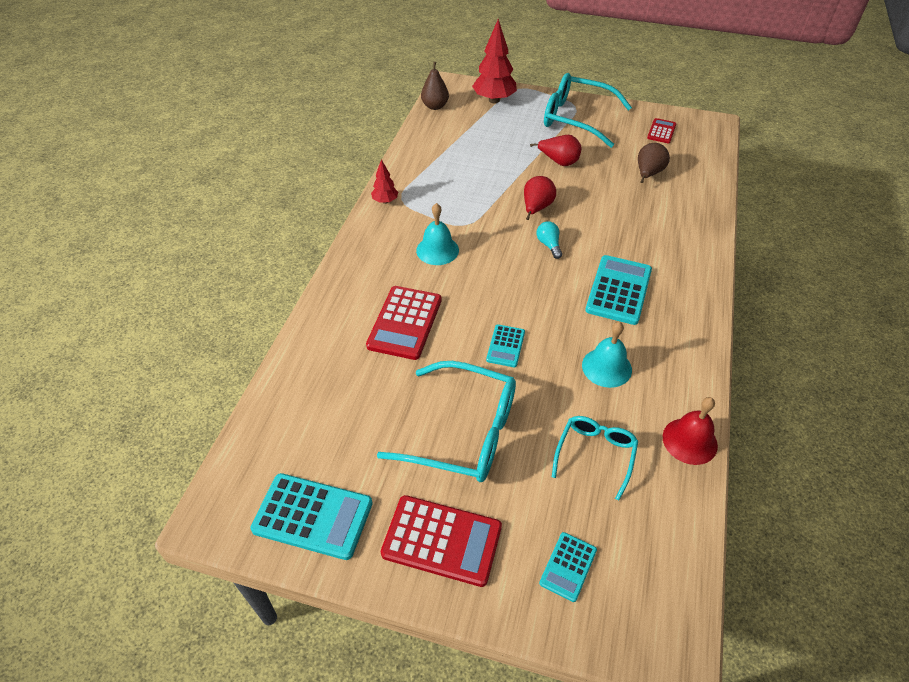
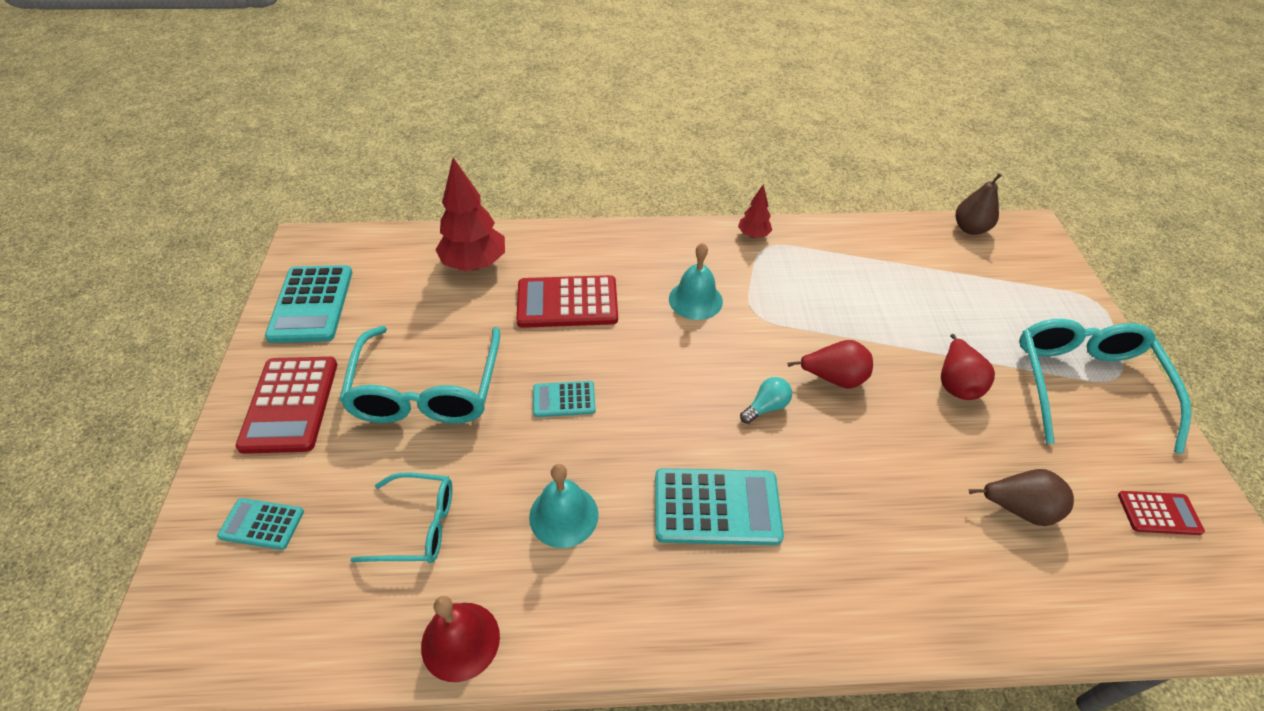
camera: 70 degrees right, 0 degrees up
red tree [472,19,517,103] -> red tree moved to [435,158,505,271]

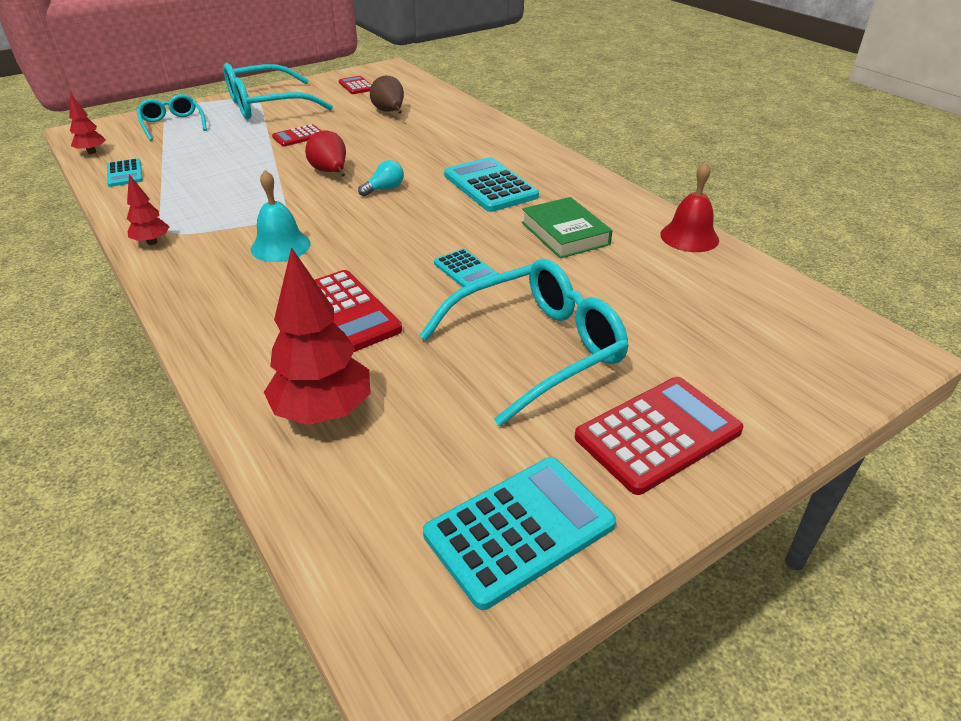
camera: 120 degrees left, 10 degrees down
turquoise calculator [217,498,304,550] -> turquoise calculator moved to [107,158,143,187]
turquoise glasses [351,473,452,563] -> turquoise glasses moved to [136,94,207,141]
turquoise bell [529,464,599,548] -> green book [522,197,612,259]
turquoise light bulb [740,377,792,424] -> turquoise light bulb turned 120 degrees clockwise [358,160,404,196]
red pear [941,334,995,400] -> red calculator [272,124,321,147]
brown pear [956,173,1002,235] -> red tree [69,93,106,154]

